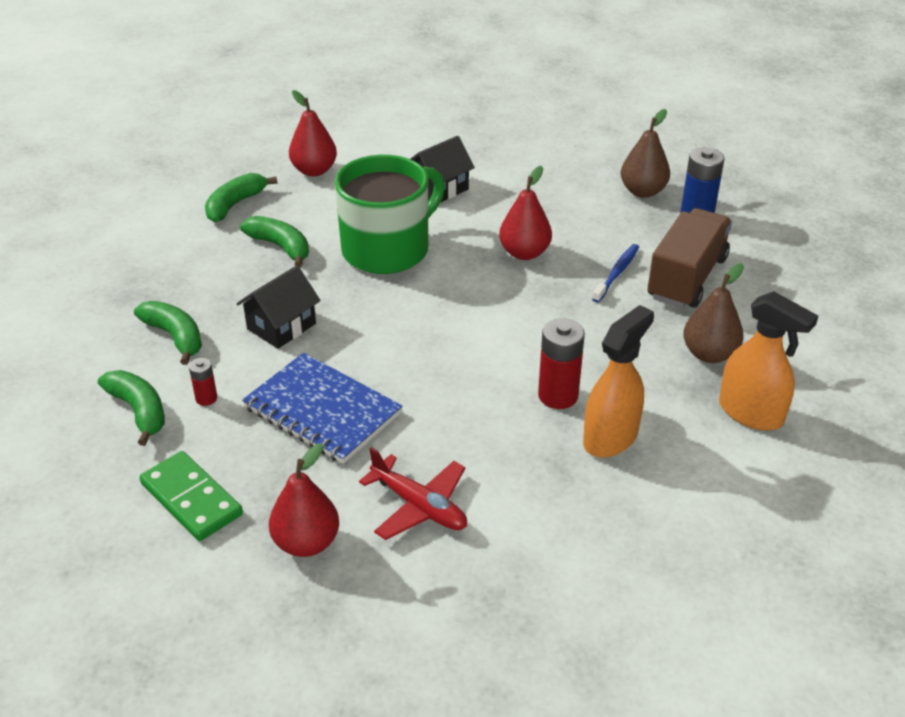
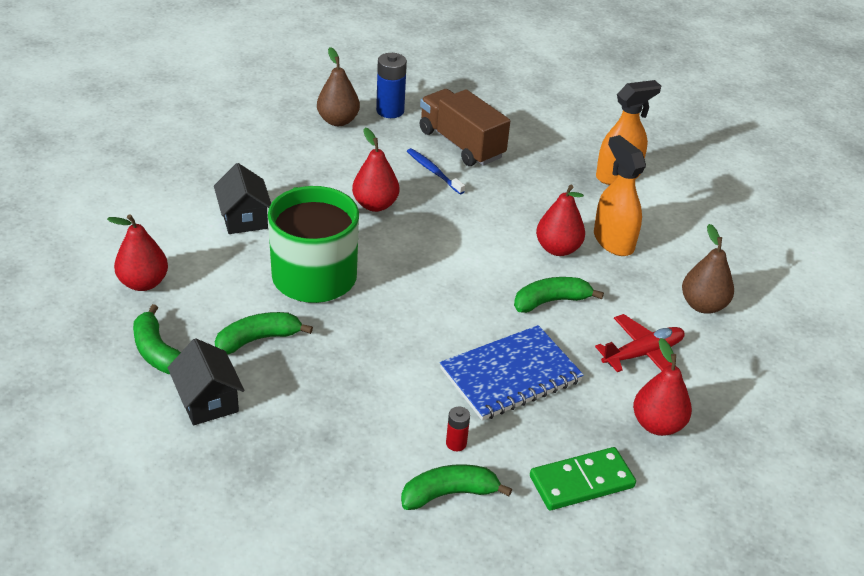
camera: 70 degrees left, 0 degrees up
green banana [134,301,202,365] -> green banana moved to [514,277,604,313]
black house [236,265,321,349] -> black house moved to [168,338,245,425]
red battery [538,318,585,409] -> red pear [536,185,585,256]
brown pear [683,263,744,363] -> brown pear moved to [682,224,734,314]

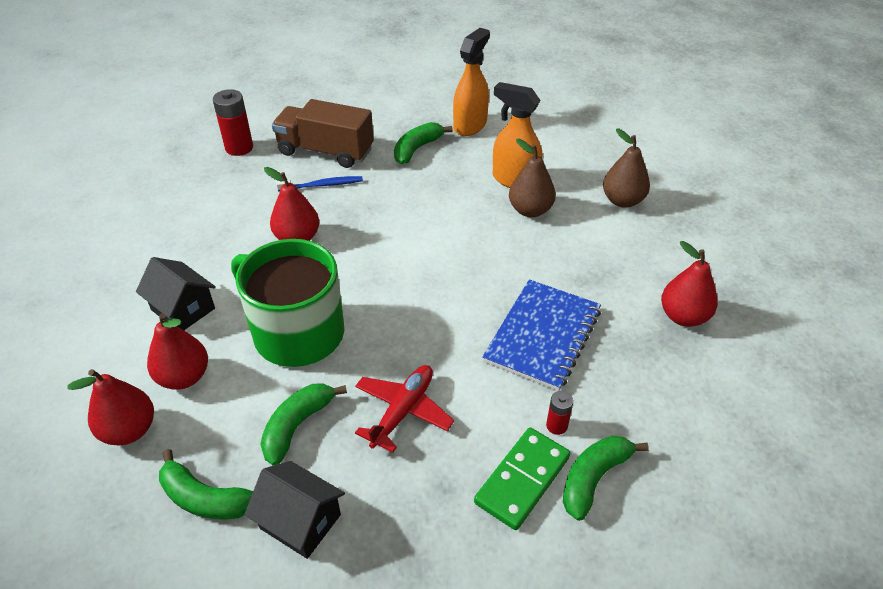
camera: 30 degrees left, 5 degrees up
brown pear [317,47,360,126] -> brown pear moved to [509,139,556,217]
blue battery [376,53,407,118] -> red battery [213,89,253,156]
blue toothbrush [407,148,465,194] -> blue toothbrush turned 150 degrees clockwise [276,176,363,192]
green banana [514,277,604,313] -> green banana moved to [394,122,453,164]
green domino [530,447,636,510] -> green domino moved to [474,428,571,530]
red pear [536,185,585,256] -> red pear moved to [147,313,208,390]
red plane [595,314,684,372] -> red plane moved to [355,365,454,453]

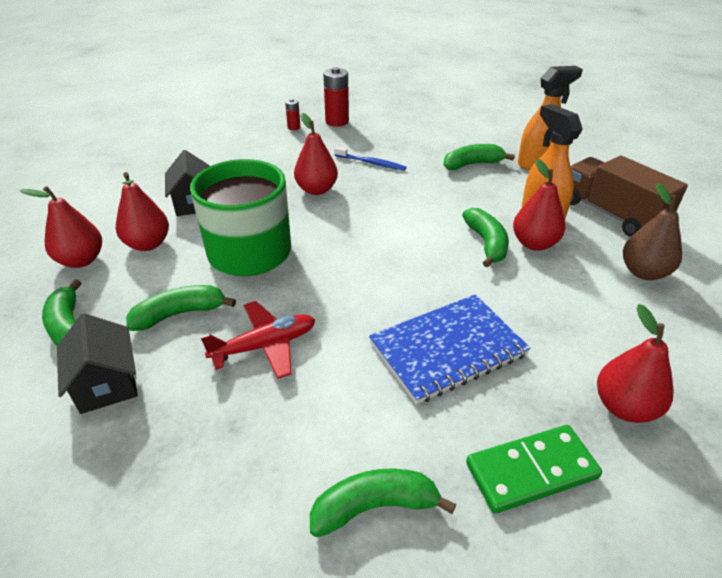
camera: 35 degrees right, 5 degrees down
brown truck [272,99,374,168] -> brown truck moved to [570,155,688,237]
green domino [474,428,571,530] -> green domino moved to [466,425,602,514]
brown pear [509,139,556,217] -> red pear [513,159,565,251]
red battery [546,391,573,435] -> red battery moved to [285,99,300,130]
none -> green banana [462,208,509,268]

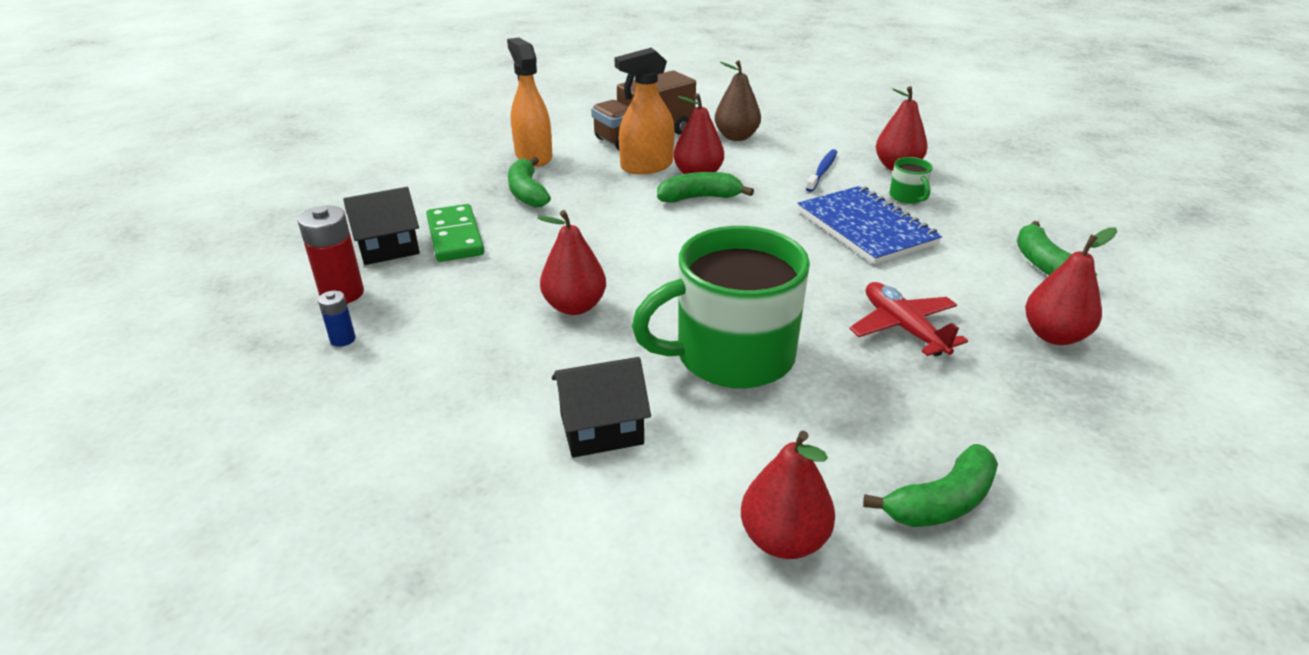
camera: 90 degrees left, 5 degrees down
black house [57,313,138,414] -> black house moved to [343,187,420,265]
red pear [116,172,169,251] -> red pear moved to [1025,227,1117,345]
green banana [126,285,236,331] -> none
red battery [285,99,300,130] -> blue battery [318,290,356,347]
blue toothbrush [334,147,406,171] -> blue toothbrush moved to [806,149,837,192]
green domino [466,425,602,514] -> green domino moved to [426,204,484,262]
none -> green mug [890,157,932,204]

